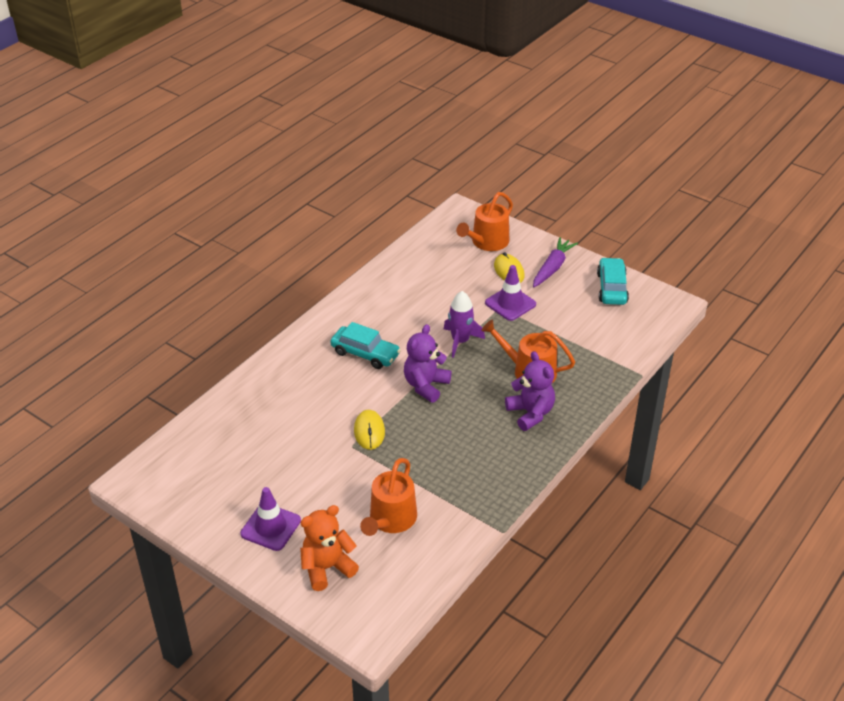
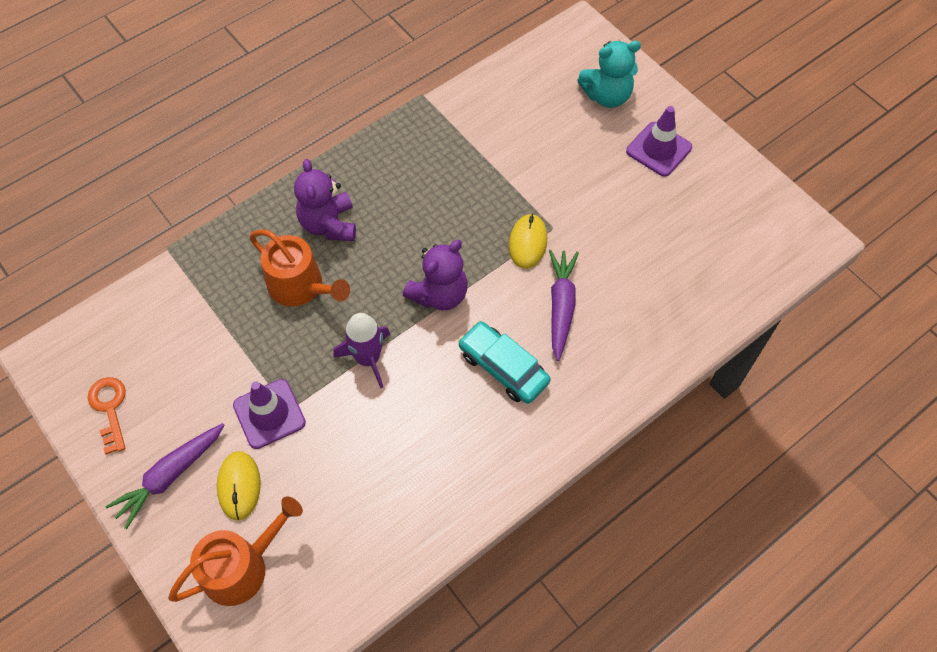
camera: 165 degrees left, 20 degrees up
orange teddy bear [300,505,359,591] -> turquoise teddy bear [577,41,641,108]
orange watering can [360,458,417,536] -> none
turquoise car [597,257,629,305] -> orange key [88,377,126,454]
none -> purple carrot [549,250,579,361]

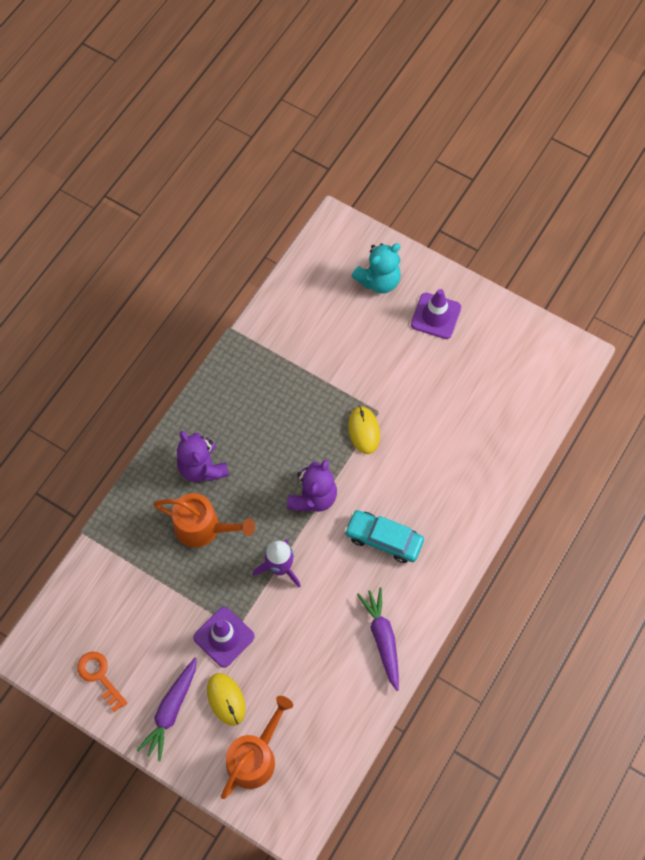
camera: 20 degrees left, 5 degrees up
purple carrot [549,250,579,361] -> purple carrot moved to [357,587,399,691]

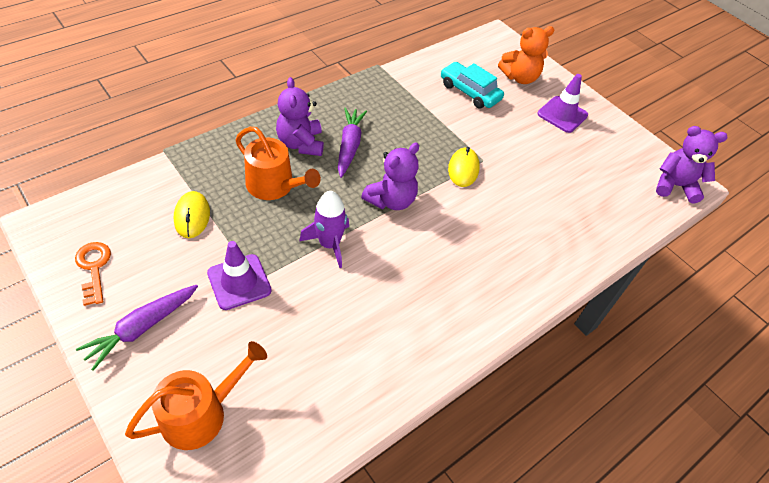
camera: 15 degrees right, 15 degrees down
yellow mouse [207,673,245,726] -> yellow mouse moved to [174,191,210,238]
turquoise car [344,510,424,563] -> turquoise car moved to [441,62,504,109]
turquoise teddy bear [352,243,401,294] -> orange teddy bear [498,26,554,84]
purple carrot [357,587,399,691] -> purple carrot moved to [338,108,367,178]
none -> purple teddy bear [656,126,728,203]

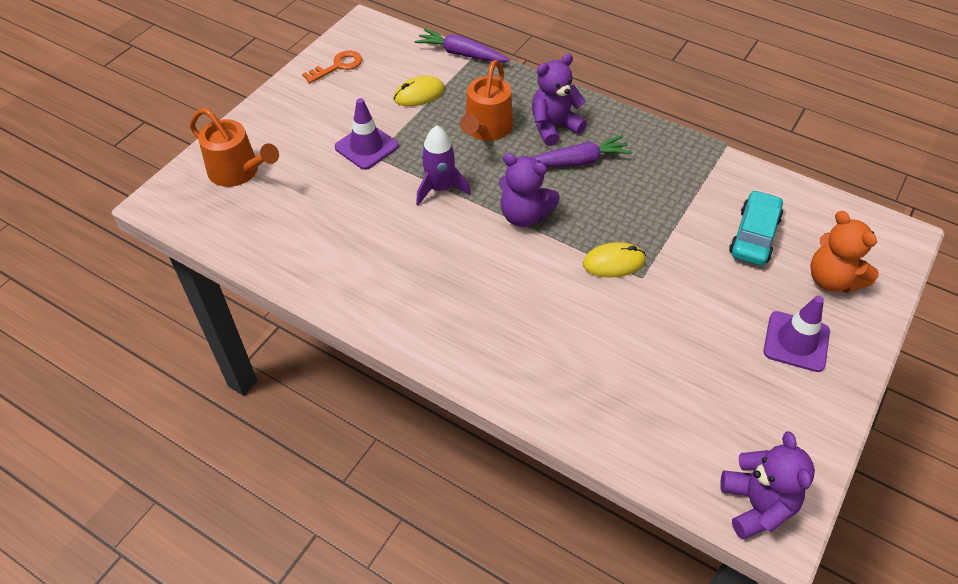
camera: 75 degrees right, 0 degrees up
purple carrot [76,285,198,371] -> purple carrot moved to [415,29,510,62]

